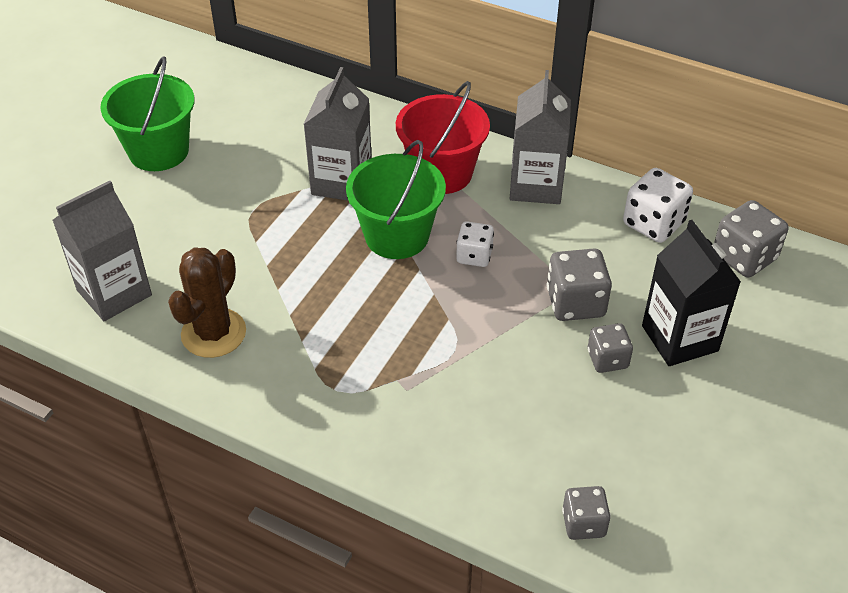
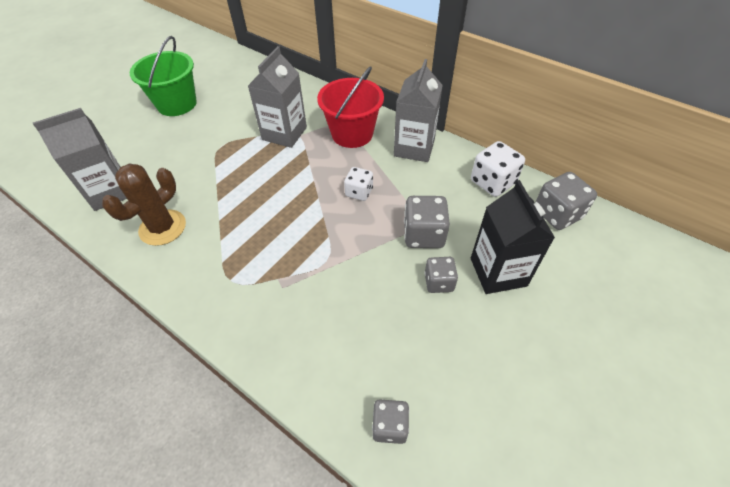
camera: 10 degrees right, 5 degrees up
green bucket [346,140,446,259] -> none

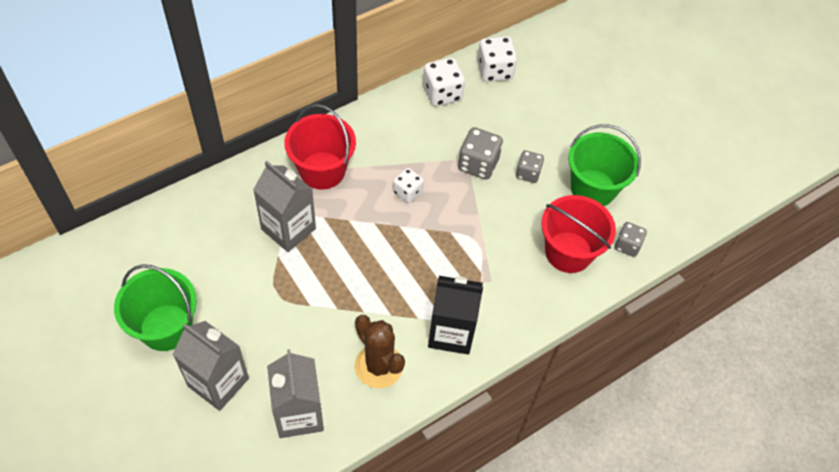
camera: 75 degrees left, 5 degrees up
grey carton [394,59,443,162] -> grey carton moved to [173,321,249,411]
black carton [471,180,555,294] -> black carton moved to [428,276,483,355]
grey dice [535,172,597,230] -> white dice [477,36,517,82]
none -> red bucket [541,195,616,273]
none -> green bucket [568,124,641,206]

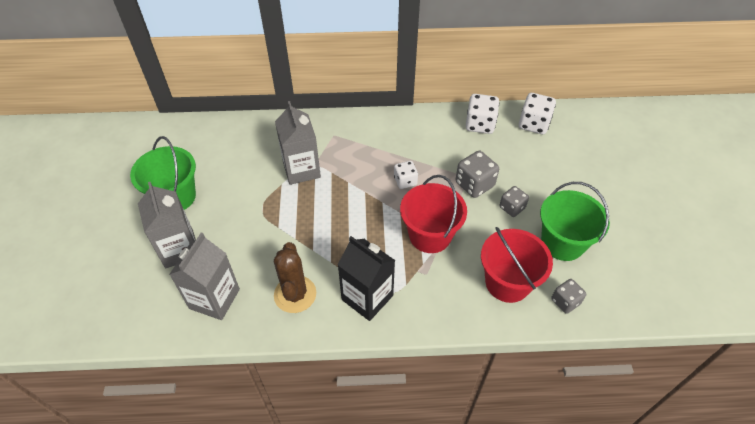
camera: 35 degrees right, 5 degrees down
red bucket [284,104,356,190] -> red bucket moved to [400,175,467,253]

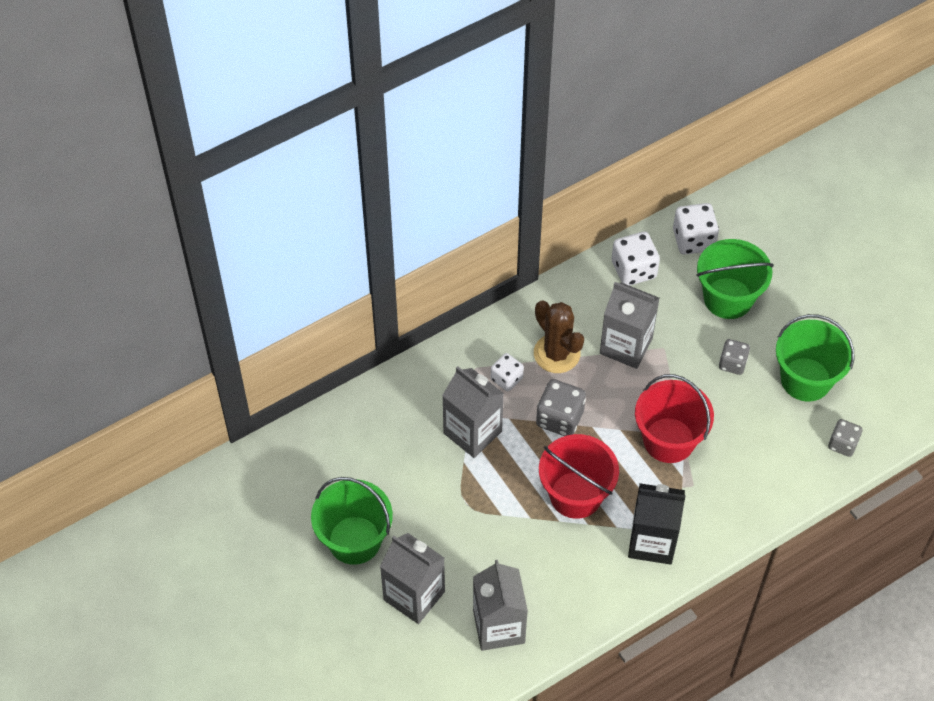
camera: 30 degrees left, 5 degrees up
brown cactus [274,242,316,313] -> brown cactus moved to [534,301,584,373]
white dice [394,161,418,189] -> white dice moved to [491,353,524,391]
grey dice [456,151,499,198] -> grey dice moved to [536,379,586,436]
red bucket [481,227,553,303] -> red bucket moved to [539,434,619,519]
none -> grey carton [600,282,660,369]
none -> green bucket [696,239,774,319]

